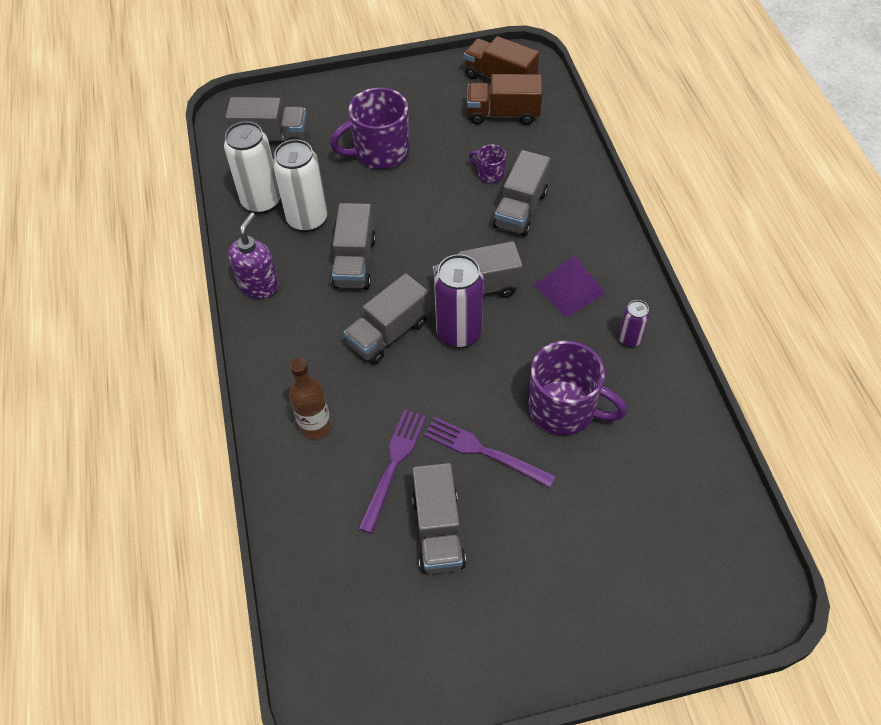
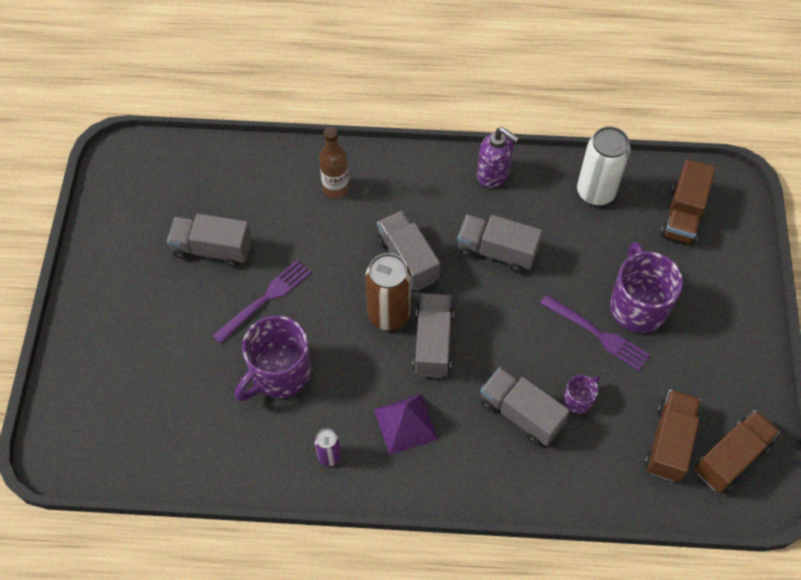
camera: 105 degrees right, 5 degrees up
grey truck [226,97,307,141] -> brown truck [661,159,716,245]
white can [273,139,327,232] -> none
purple fork [358,409,426,534] -> purple fork moved to [540,295,650,371]
purple can [434,254,484,348] -> brown can [365,253,411,330]

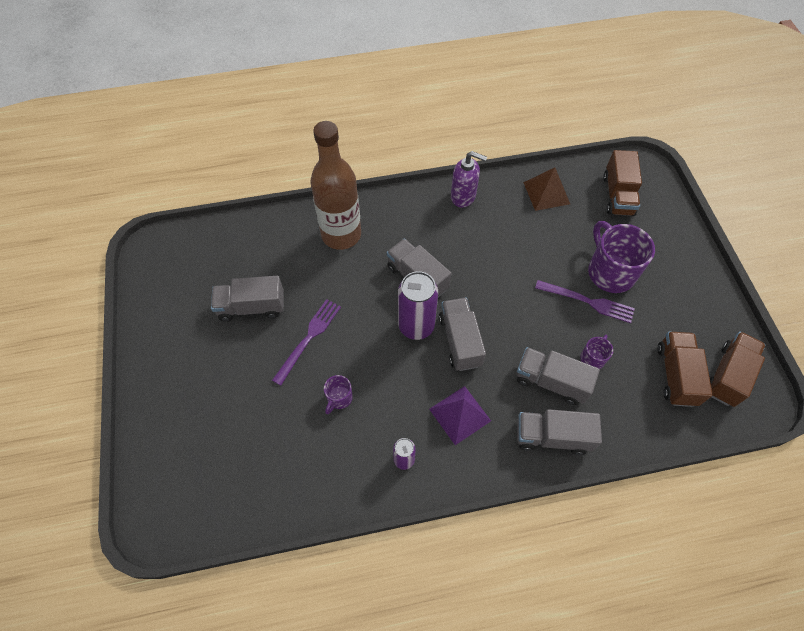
camera: 15 degrees left, 0 degrees up
purple mug [235,316,311,401] -> purple mug [324,375,353,414], size x0.48
brown bottle [319,127,349,199] -> brown bottle [310,121,361,250], size x1.80
brown can [365,253,411,330] -> purple can [398,271,438,340]
grey truck [457,215,542,273] -> grey truck moved to [517,409,602,455]
white can [577,126,630,206] -> brown pyramid [523,168,570,211]

